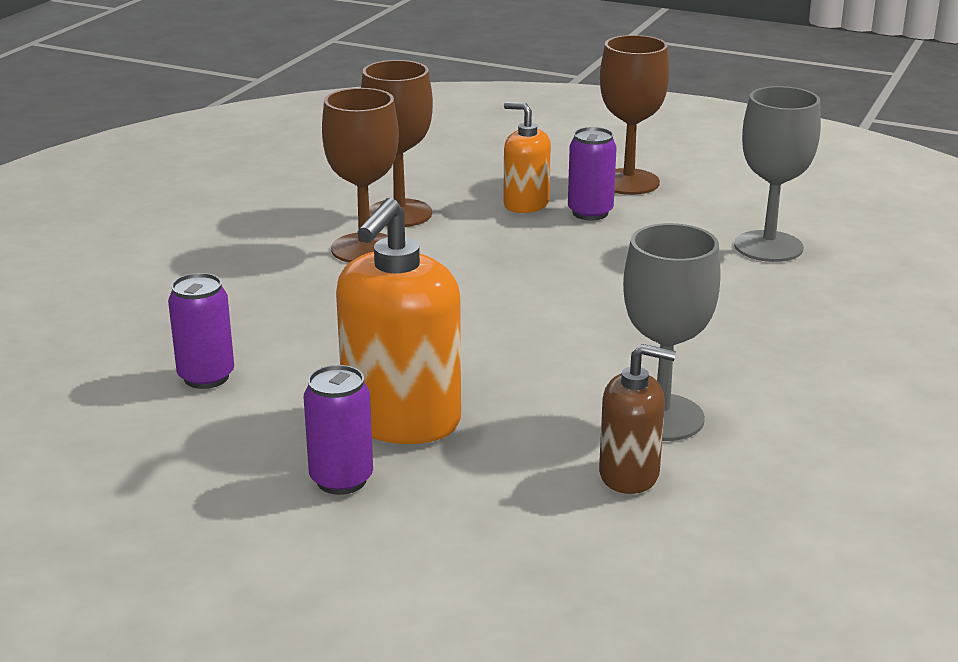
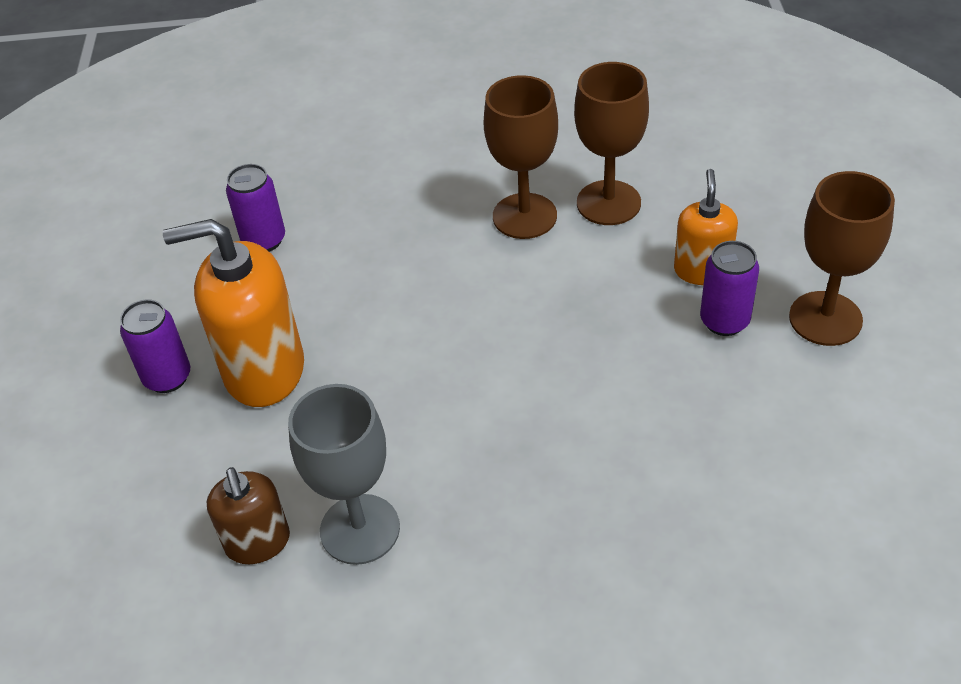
camera: 65 degrees right, 20 degrees up
grey goblet [734,86,821,262] -> none

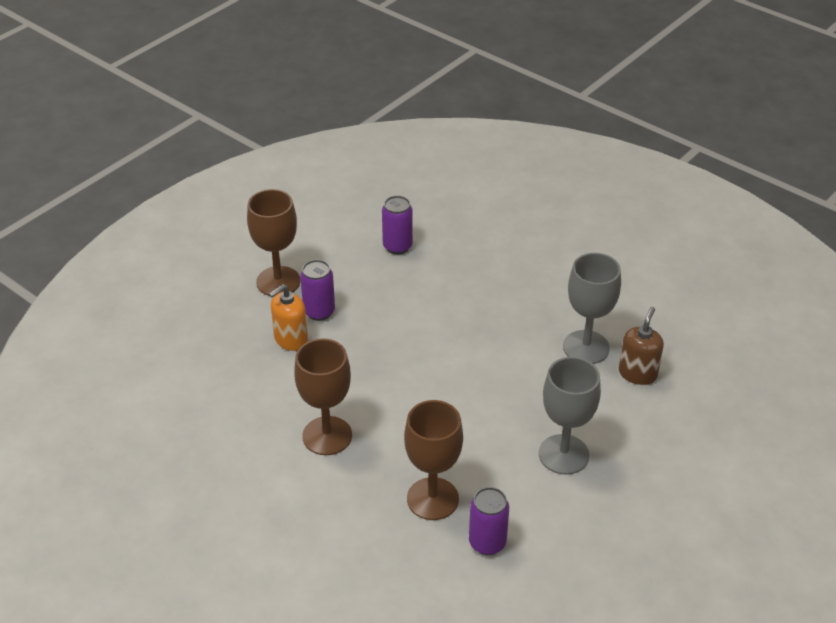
camera: 140 degrees left, 5 degrees down
purple can [120,299,190,393] -> purple can moved to [382,196,413,254]
orange soap dispenser [163,219,304,407] -> grey goblet [539,357,601,475]
brown goblet [574,62,649,225] -> brown goblet moved to [404,400,463,520]

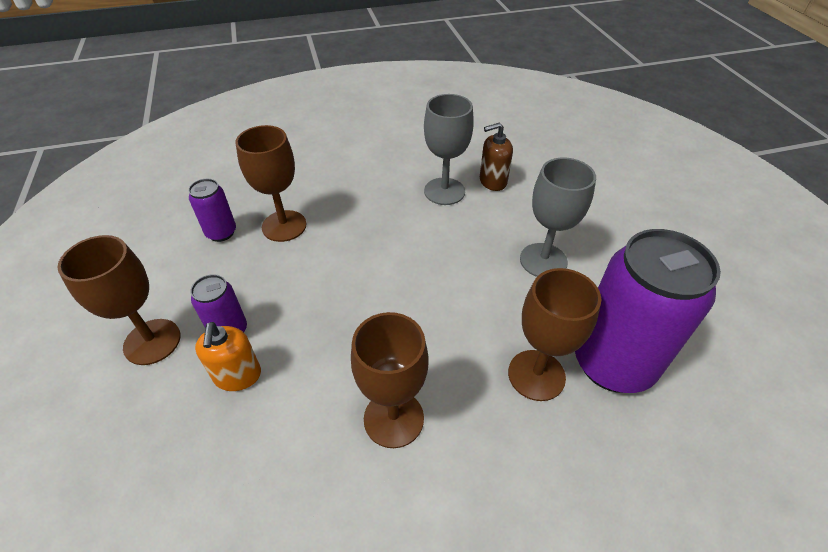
camera: 55 degrees left, 5 degrees up
purple can [469,487,509,555] -> purple can [575,229,721,393], size x2.11
brown soap dispenser [619,307,664,385] -> brown soap dispenser turned 75 degrees counterclockwise [480,123,513,191]
none -> brown goblet [235,125,306,242]

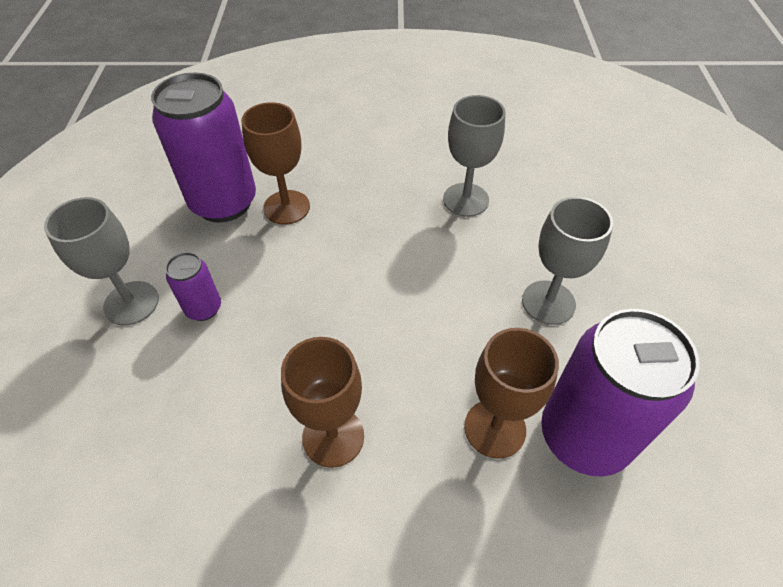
camera: 15 degrees right, 5 degrees up
brown goblet [57,235,181,365] -> grey goblet [44,197,159,326]
purple can [188,179,236,242] -> purple can [151,73,256,223], size x2.11
orange soap dispenser [195,322,261,391] -> none
brown soap dispenser [480,123,513,191] -> none

